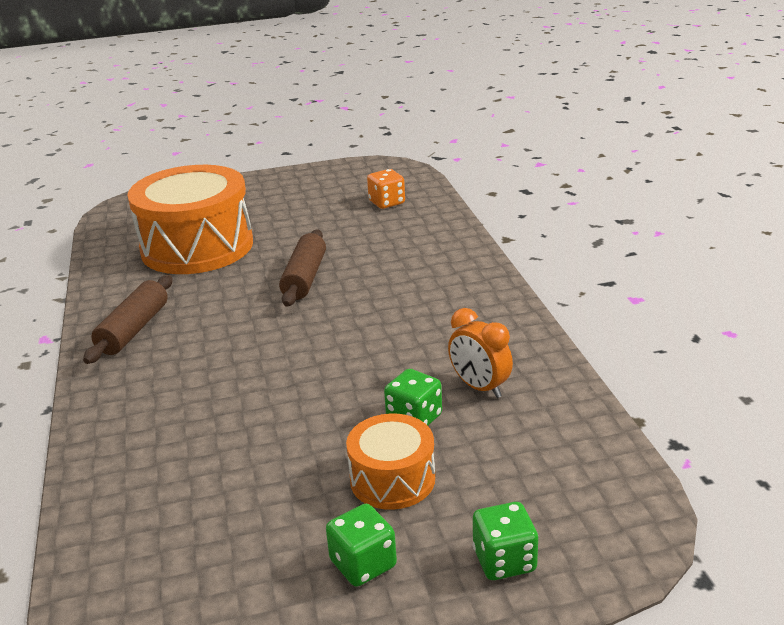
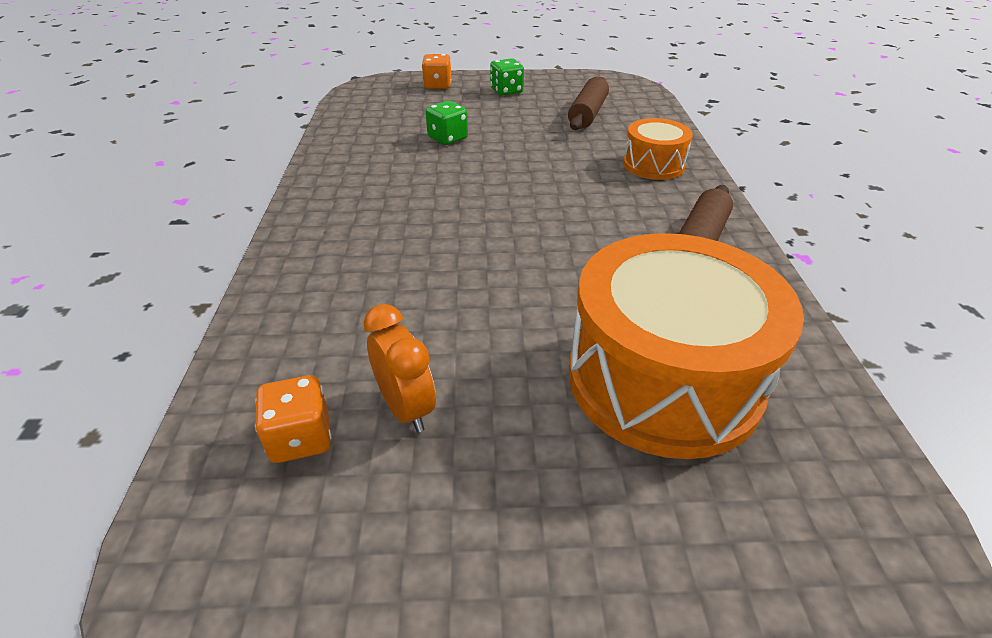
camera: 170 degrees left, 10 degrees up
brown rolling pin [279,230,326,307] -> brown rolling pin moved to [568,77,609,130]
orange drum [346,414,435,510] -> orange drum moved to [623,118,693,180]
orange clock [448,308,513,398] -> orange clock moved to [363,304,436,432]
green dice [473,502,538,580] -> orange dice [422,54,451,89]

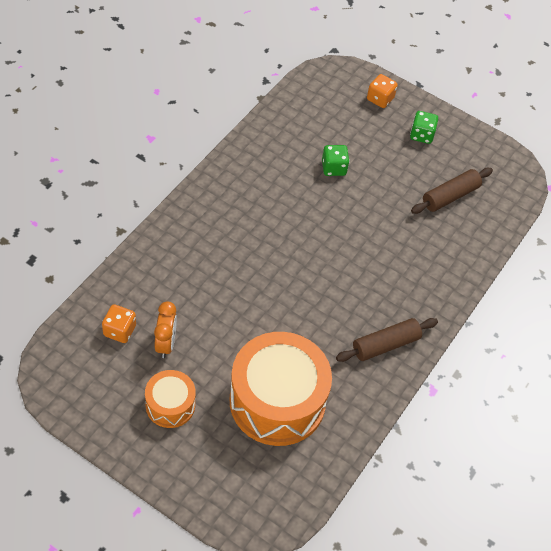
camera: 30 degrees right, 15 degrees up
orange drum [623,118,693,180] -> orange drum moved to [145,370,196,428]

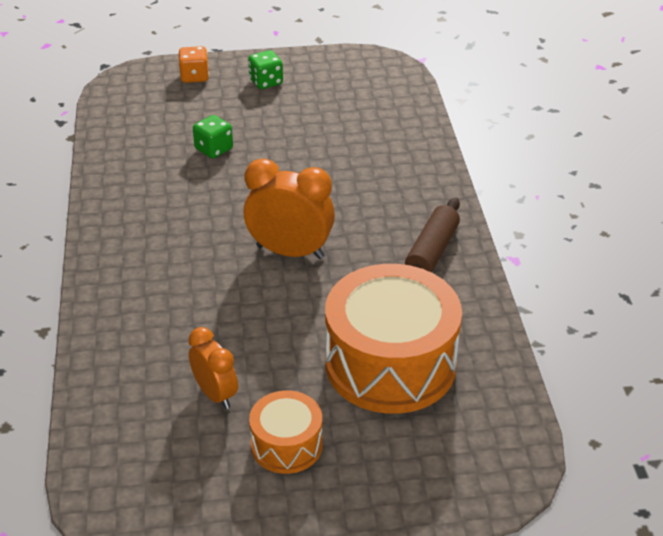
camera: 35 degrees left, 15 degrees down
orange dice [102,304,136,343] -> none
brown rolling pin [411,168,493,214] -> none
none -> orange clock [243,159,335,259]

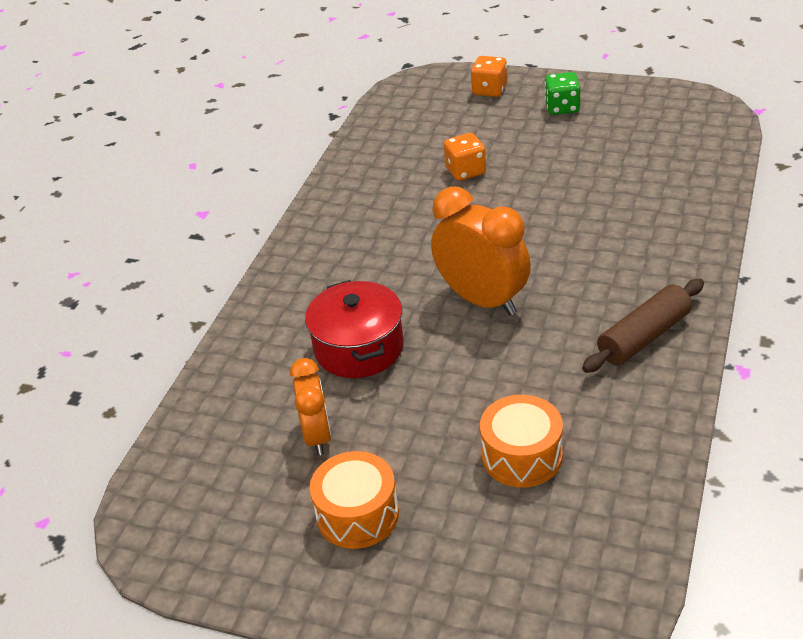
camera: 30 degrees right, 0 degrees up
green dice [193,115,233,158] -> orange dice [444,133,486,181]
orange drum [325,264,462,414] -> orange drum [480,395,563,488], size x0.51
none -> red pot [305,280,404,378]

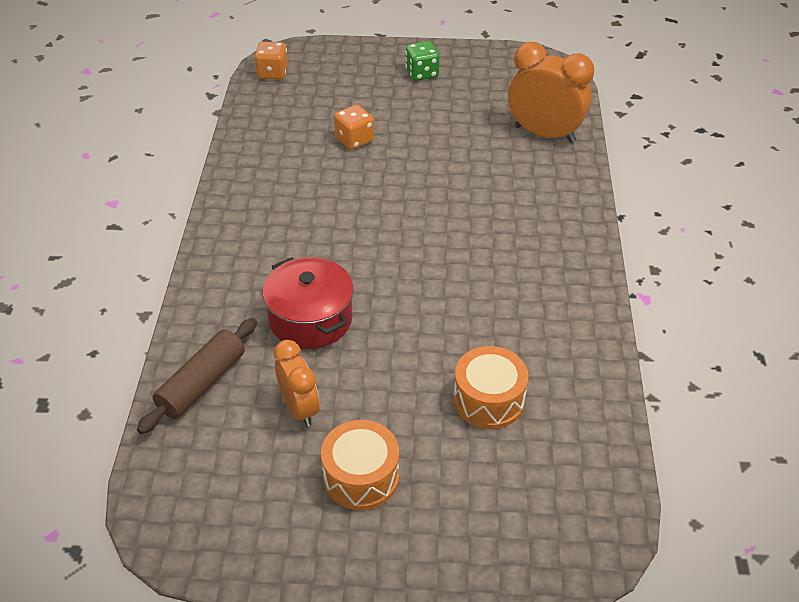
camera: 20 degrees left, 5 degrees up
orange clock [431,186,531,315] -> orange clock moved to [508,42,594,143]
orange dice [471,56,507,97] -> orange dice moved to [254,42,288,80]
brown rolling pin [582,279,704,373] -> brown rolling pin moved to [137,318,257,434]

